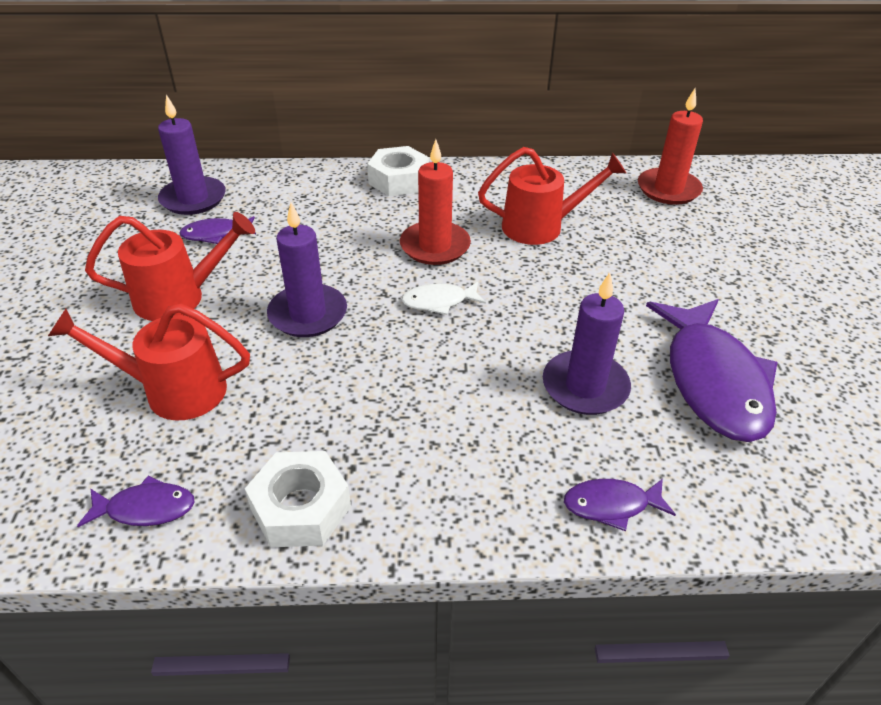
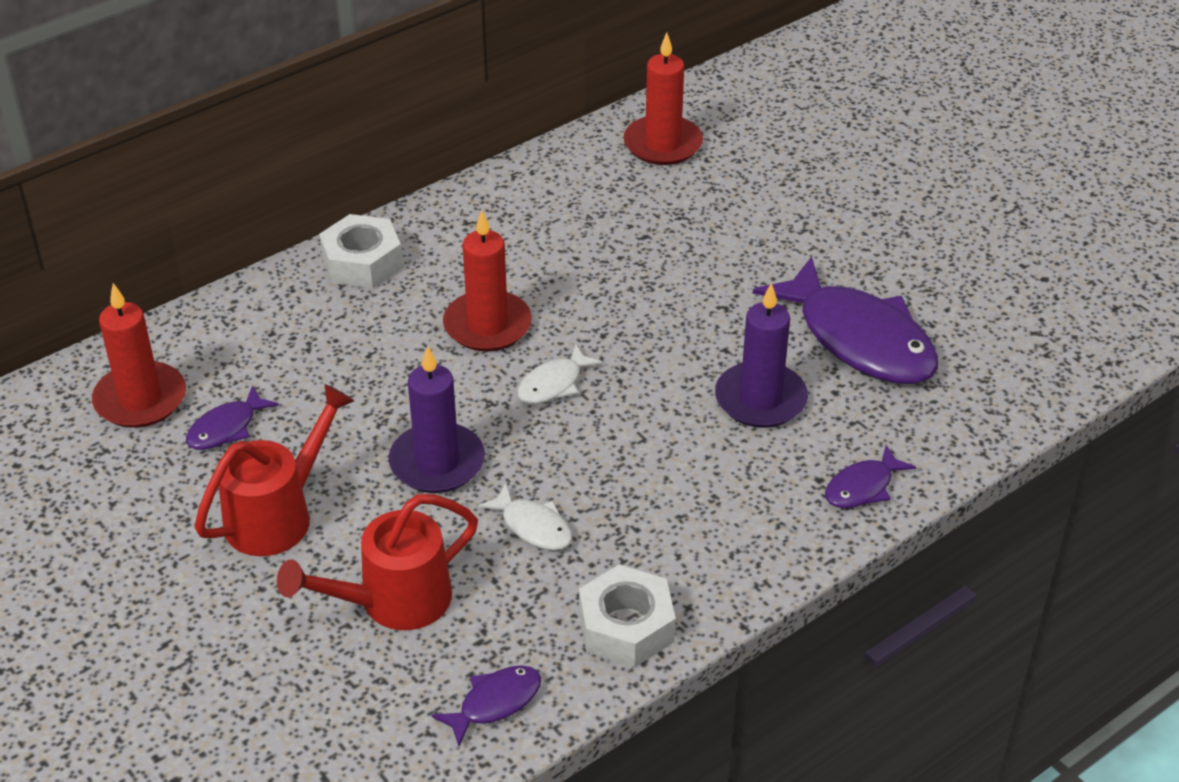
camera: 35 degrees left, 0 degrees up
purple candle [158,95,226,215] -> red candle [92,283,186,428]
red watering can [478,147,626,245] -> none
none -> white fish [477,484,572,550]

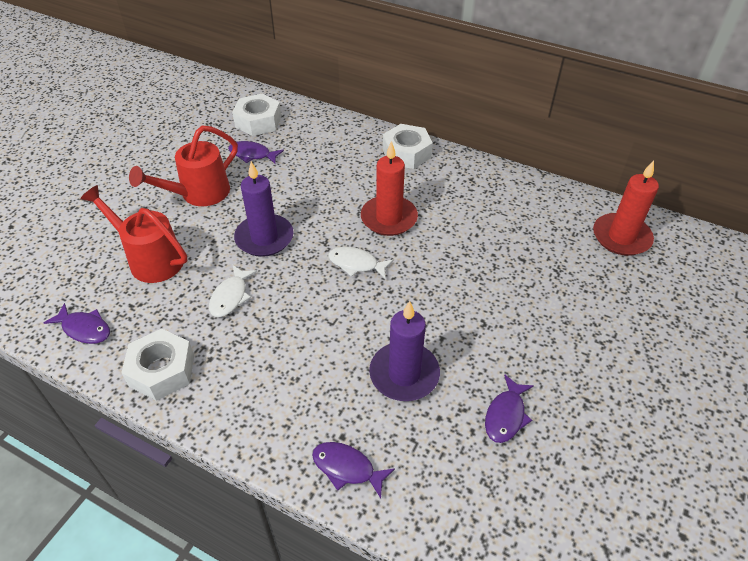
camera: 65 degrees right, 5 degrees up
red candle [92,283,186,428] -> white nut [232,94,281,136]
red watering can [195,384,354,556] -> red watering can turned 120 degrees clockwise [129,125,238,206]
purple fish [753,256,938,384] -> purple fish [485,374,534,443], size x0.46

